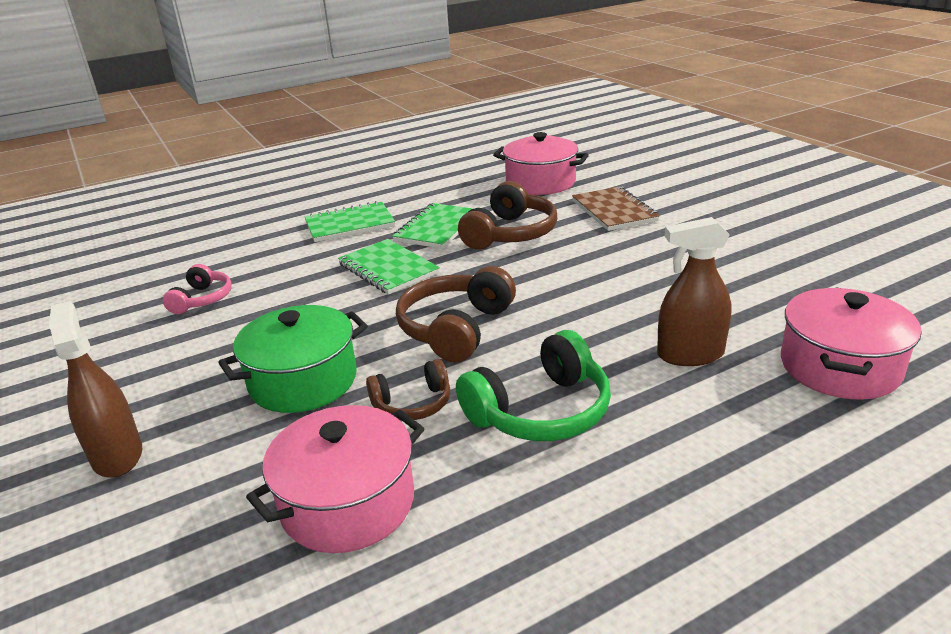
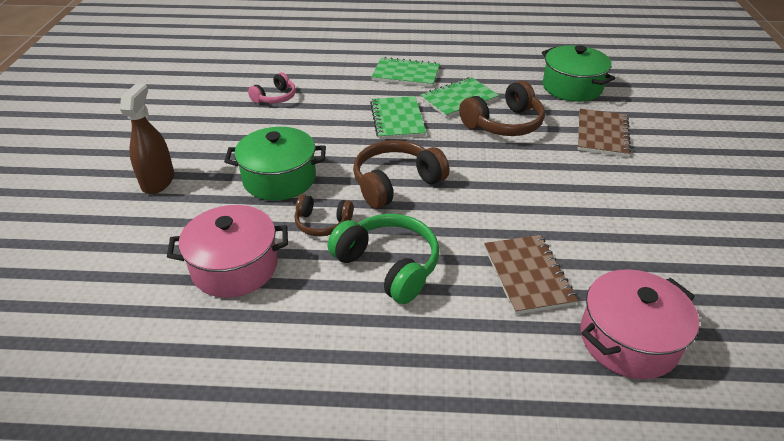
camera: 30 degrees right, 10 degrees up
green headphones [456,330,611,441] -> green headphones turned 135 degrees counterclockwise [328,214,439,304]
pink pot [493,132,589,195] -> green pot [542,45,615,102]
brown spray bottle [657,217,732,366] -> brown notebook [484,235,578,315]

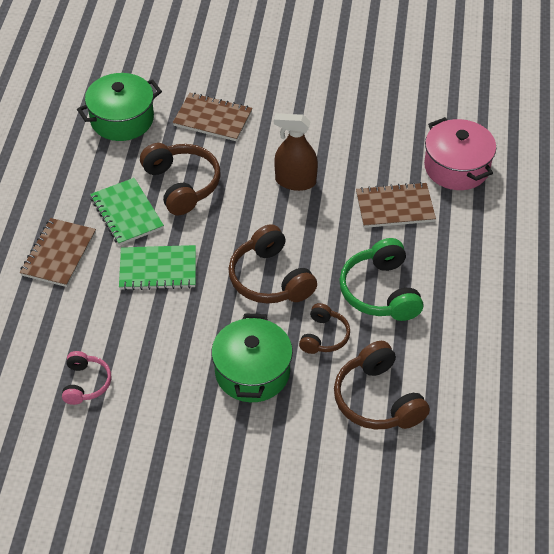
camera: 85 degrees left, 10 degrees up
brown spray bottle [120,84,174,194] -> brown spray bottle moved to [274,113,318,191]
pink pot [167,205,288,298] -> brown headphones [334,341,430,430]
pink headphones [248,72,296,104] -> pink headphones turned 45 degrees clockwise [62,351,111,405]
green headphones [328,214,439,304] -> green headphones turned 60 degrees counterclockwise [339,238,423,321]
green notebook [371,57,440,87] -> brown notebook [20,218,96,287]

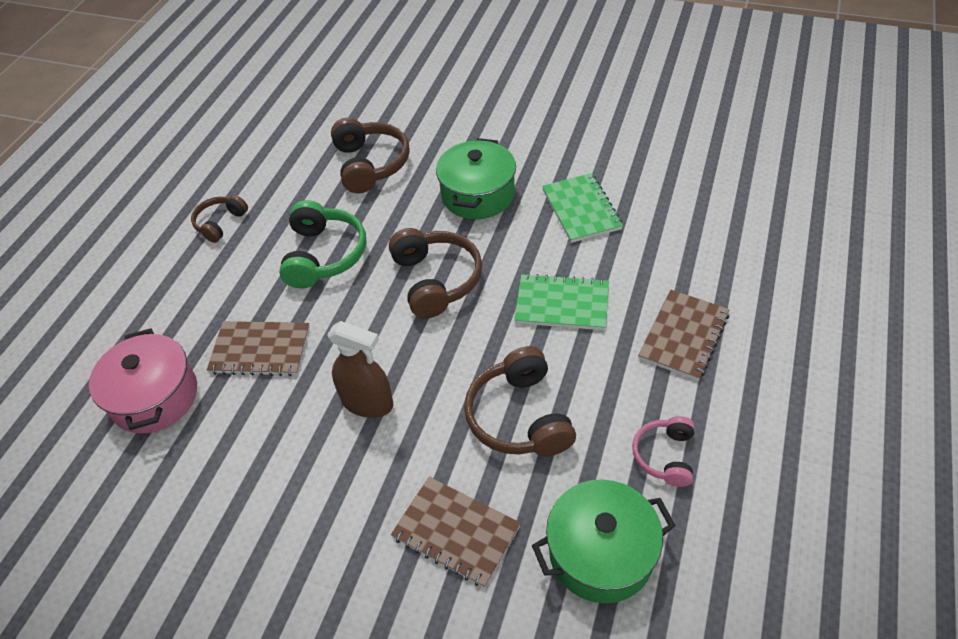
camera: 165 degrees left, 0 degrees up
pink headphones [62,351,111,405] -> pink headphones moved to [632,416,694,487]
green notebook [90,178,164,246] -> green notebook moved to [542,173,623,243]
brown headphones [299,303,350,354] -> brown headphones moved to [191,195,248,243]

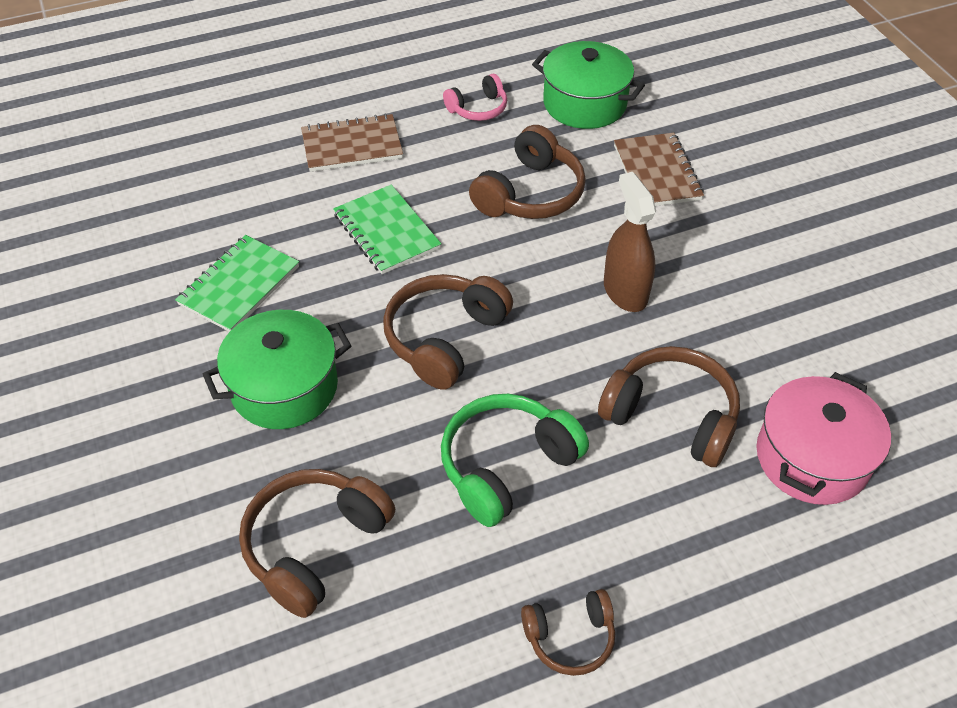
camera: 135 degrees left, 0 degrees up
brown notebook [207,321,310,376] -> brown headphones [598,346,740,467]

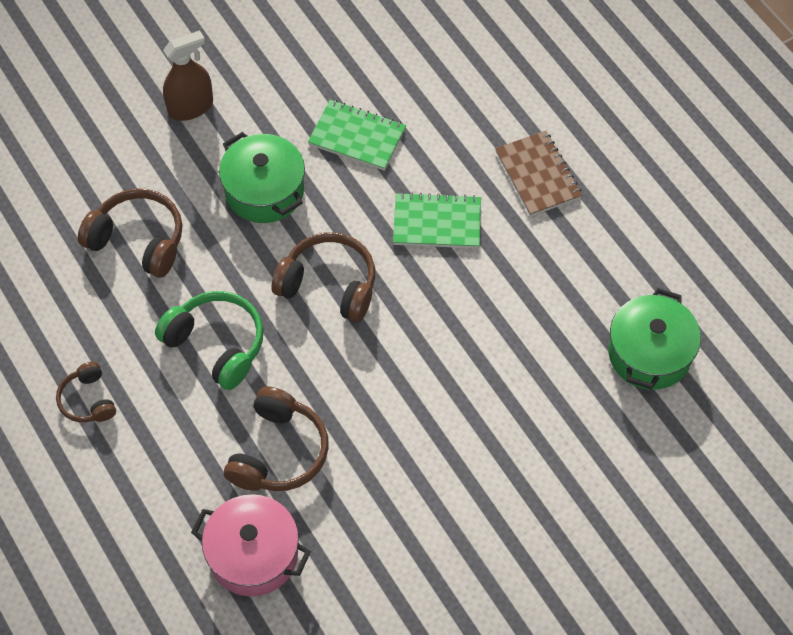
camera: 80 degrees right, 10 degrees up
green notebook [333,185,441,274] -> green notebook turned 45 degrees clockwise [393,192,481,248]
pink headphones [443,74,507,121] -> none
brown headphones [469,125,586,219] -> none
brown spray bottle [604,172,656,312] -> brown spray bottle moved to [163,30,213,121]
brown notebook [614,133,704,206] -> none

